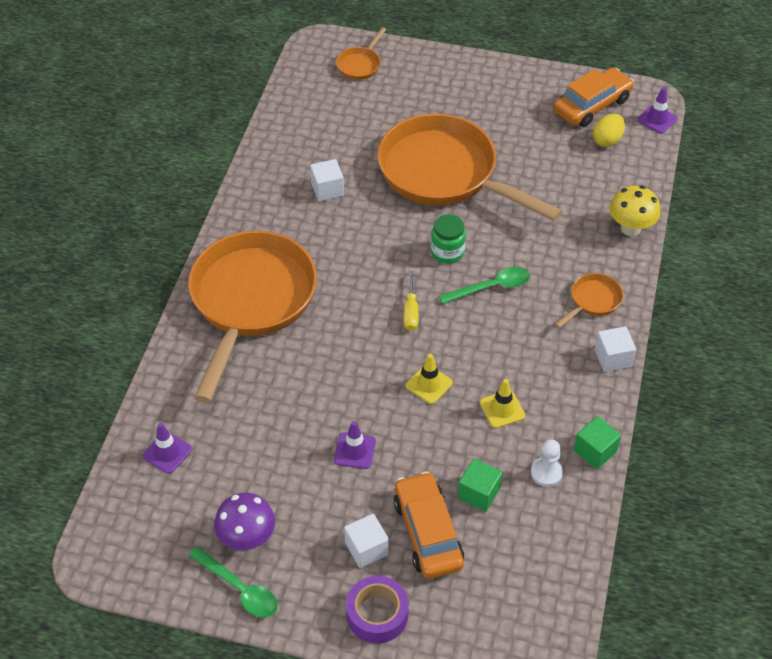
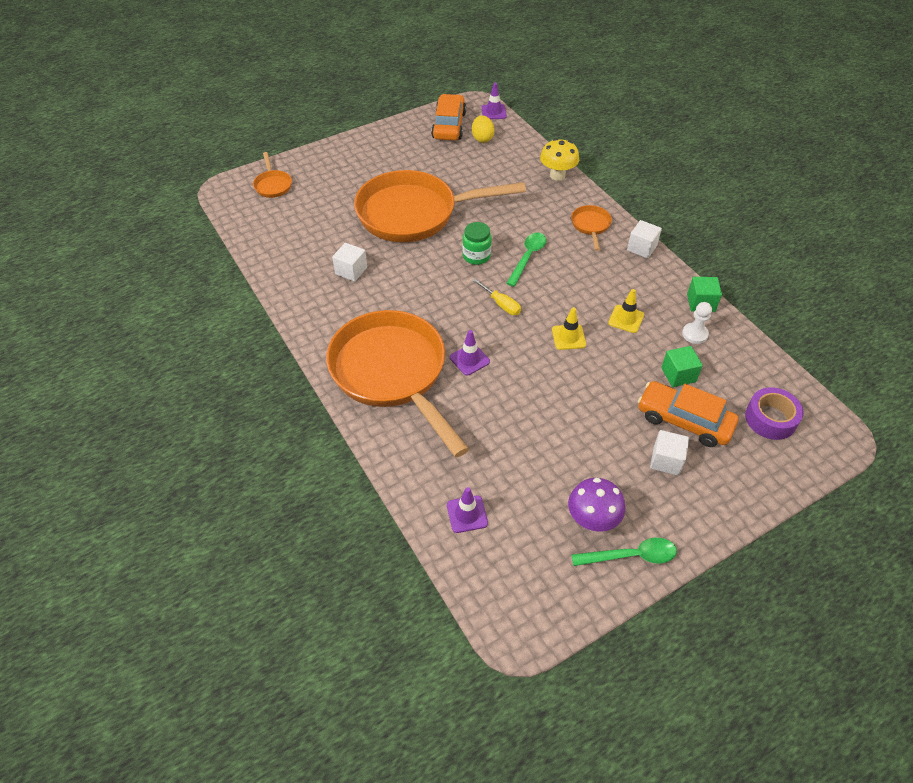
camera: 45 degrees left, 0 degrees up
purple traffic cone [334,421,376,469] -> purple traffic cone moved to [450,330,490,376]
purple tape [346,576,409,644] -> purple tape moved to [745,387,803,440]

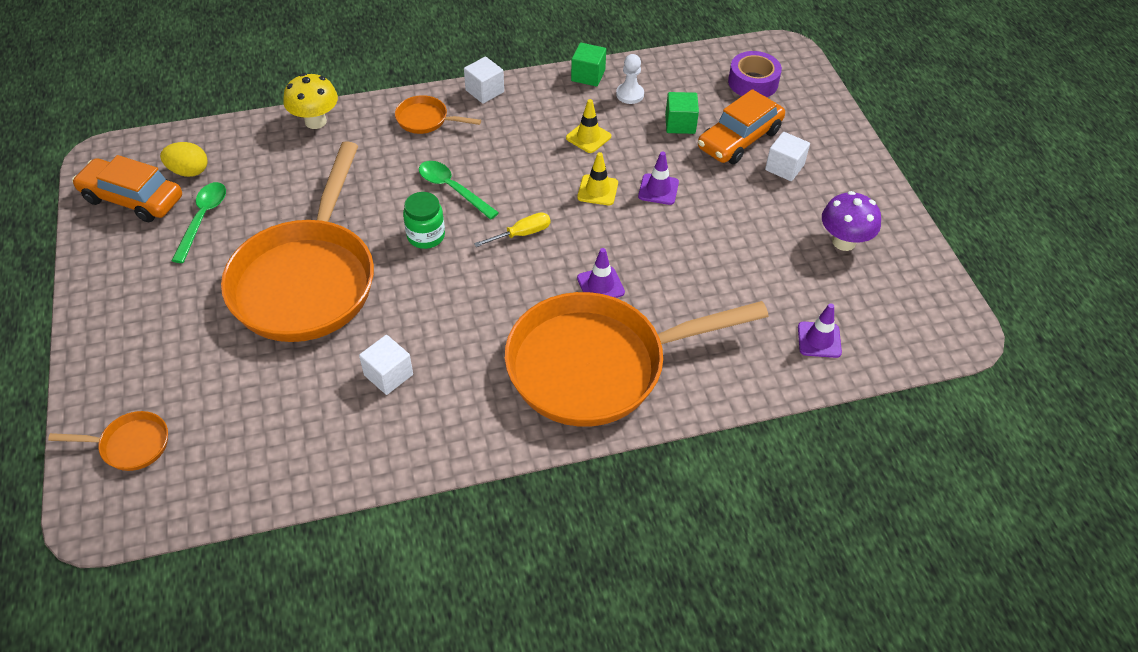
camera: 75 degrees left, 0 degrees up
purple traffic cone [482,83,507,119] -> purple traffic cone moved to [638,152,679,205]
green spoon [571,538,677,566] -> green spoon moved to [171,182,226,263]

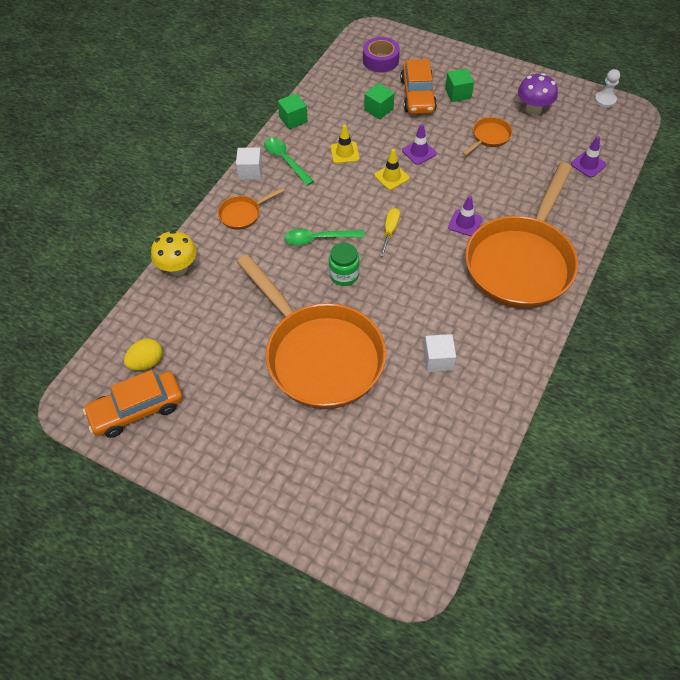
camera: 45 degrees left, 5 degrees up
orange pan [48,411,168,471] -> orange pan moved to [462,117,512,156]
green spoon [171,182,226,263] -> green spoon moved to [264,137,314,186]
white pawn [616,54,644,104] -> white pawn moved to [595,69,620,108]
white cube [765,132,810,181] -> green cube [445,69,474,102]

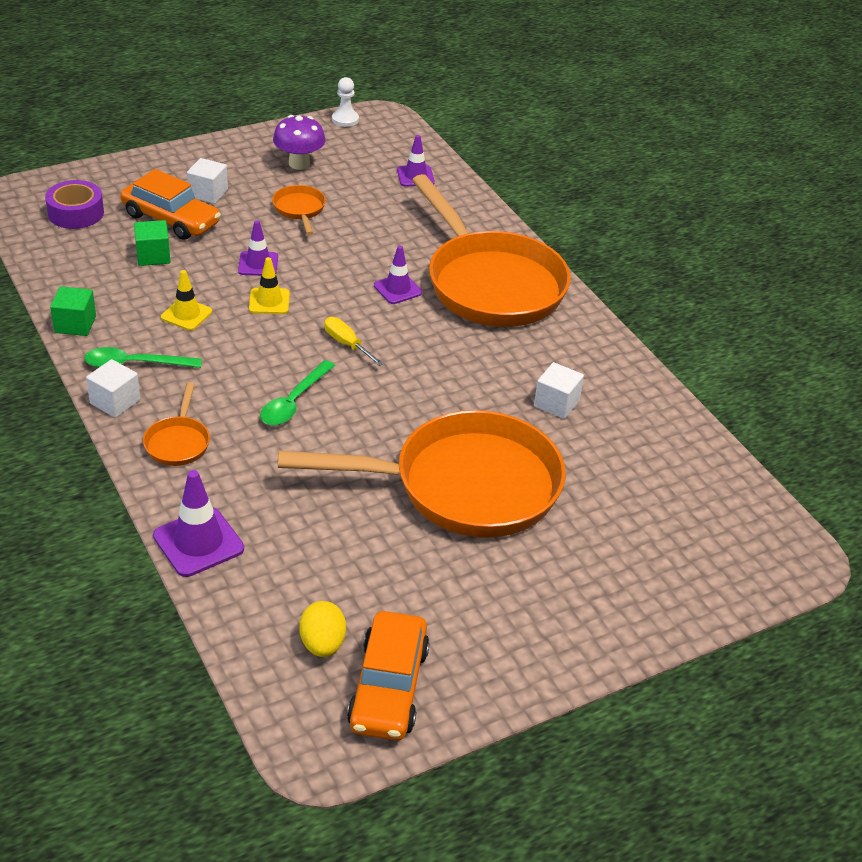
camera: 60 degrees left, 15 degrees down
yellow mushroom [151,230,197,276] -> purple traffic cone [153,470,244,577]
green jar [329,243,360,286] -> none
green cube [445,69,474,102] -> white cube [187,158,228,204]

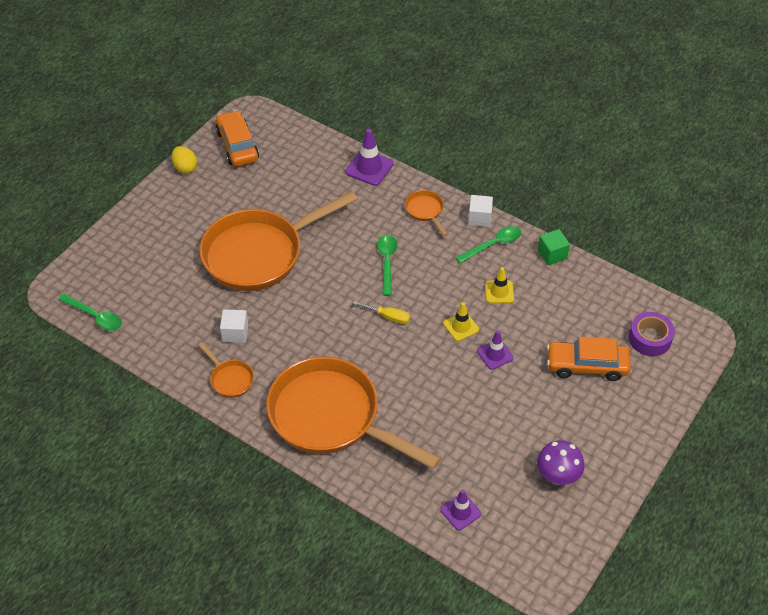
camera: 155 degrees right, 10 degrees up
green cube [134,220,171,266] -> none
white cube [187,158,228,204] -> none
orange pan [272,185,326,235] -> orange pan moved to [198,342,254,398]
yellow egg [299,601,346,657] -> yellow egg moved to [172,146,197,174]
white pawn [332,77,359,127] -> none
purple traffic cone [374,246,422,304] -> none
none -> green spoon [58,294,122,331]

